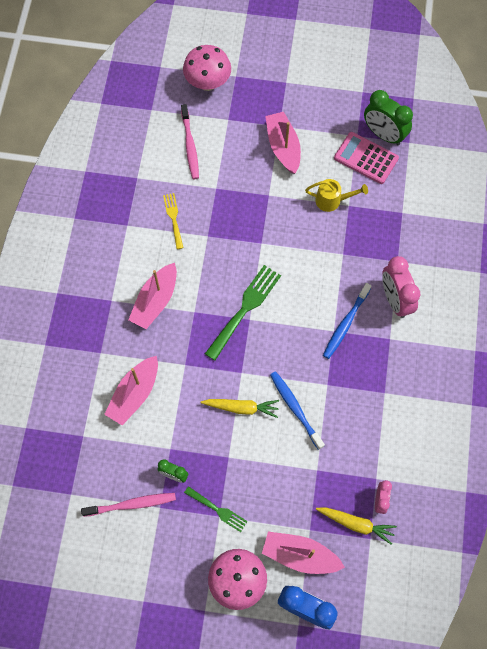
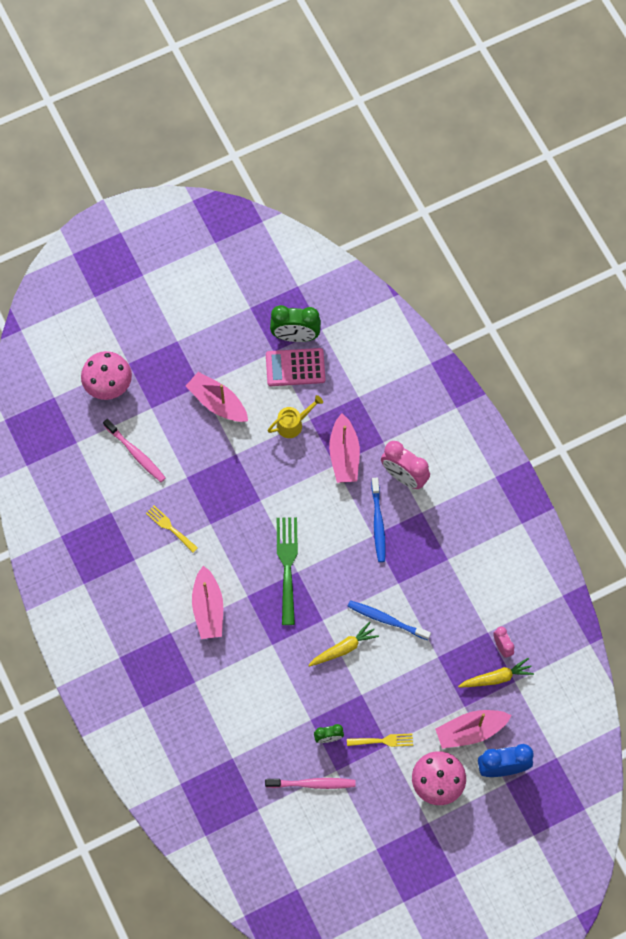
camera: 35 degrees left, 0 degrees up
pink toothbrush [81,493,176,517] -> pink toothbrush turned 45 degrees clockwise [265,778,356,789]
pink boat [104,356,158,425] -> pink boat moved to [329,414,360,483]
green fork [184,486,248,532] -> yellow fork [347,733,413,747]

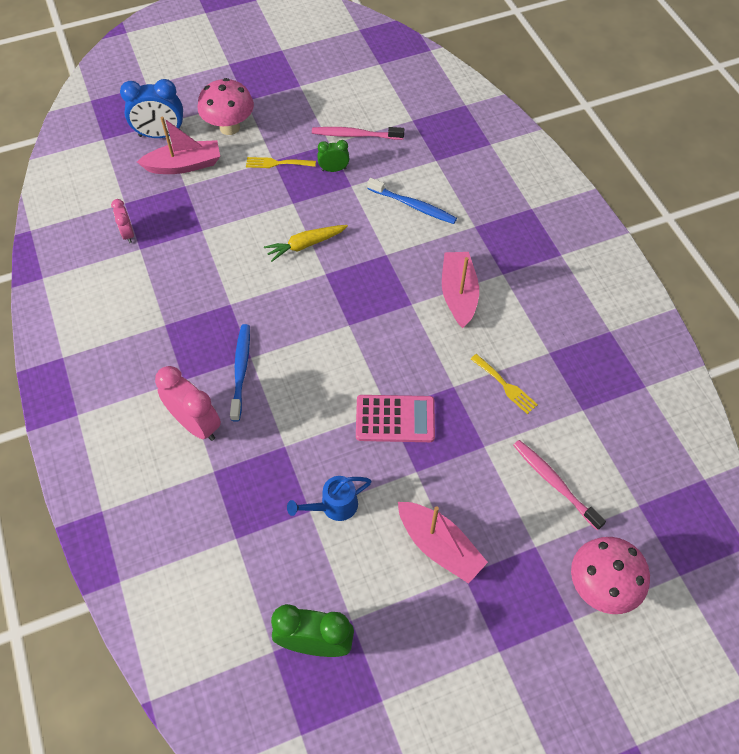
camera: 175 degrees left, 10 degrees down
pink calculator [266,348,325,386] -> pink calculator moved to [356,395,435,442]
yellow watering can [268,395,323,438] -> blue watering can [287,476,371,521]
green fork [277,517,298,625] -> none
pink boat [329,414,360,483] -> none
blue toothbrush [347,600,431,640] -> blue toothbrush moved to [367,178,457,224]
yellow carrot [458,658,534,688] -> none

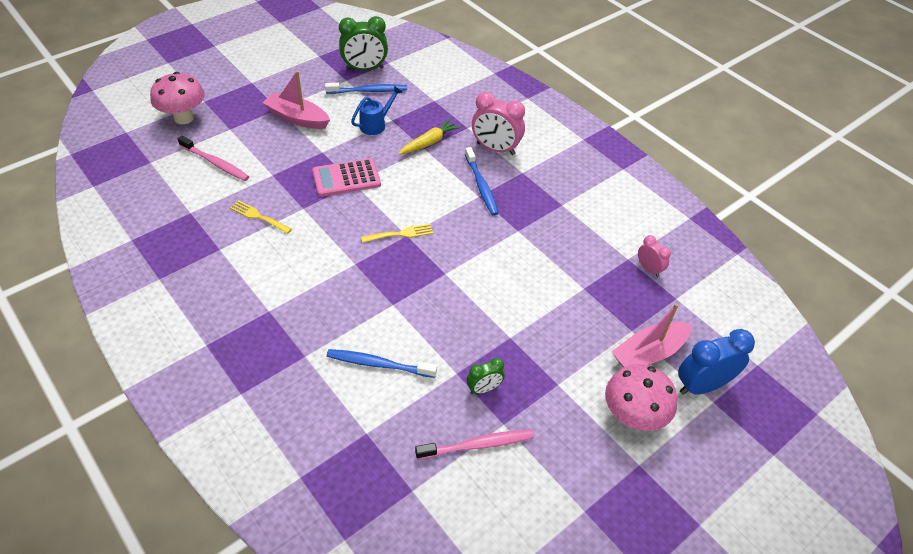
camera: 160 degrees right, 10 degrees down
yellow fork [246,157,316,168] -> yellow fork moved to [361,224,433,243]
yellow carrot [264,225,348,262] -> yellow carrot moved to [398,119,461,155]
pink boat [442,252,479,328] -> none
none -> blue toothbrush [325,83,407,94]

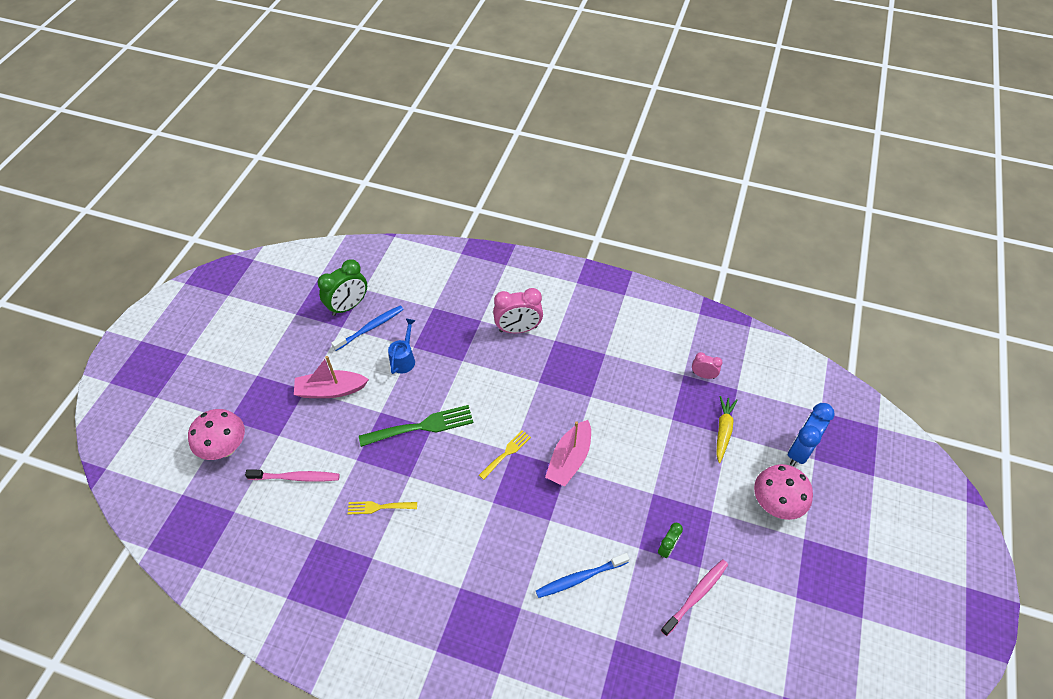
camera: 30 degrees left, 5 degrees up
pink calculator [312,158,381,197] -> green fork [359,405,473,447]
yellow carrot [398,119,461,155] -> yellow carrot moved to [716,396,737,463]
blue toothbrush [465,147,499,216] -> none
pink boat [612,303,692,368] -> pink boat moved to [545,420,591,487]

